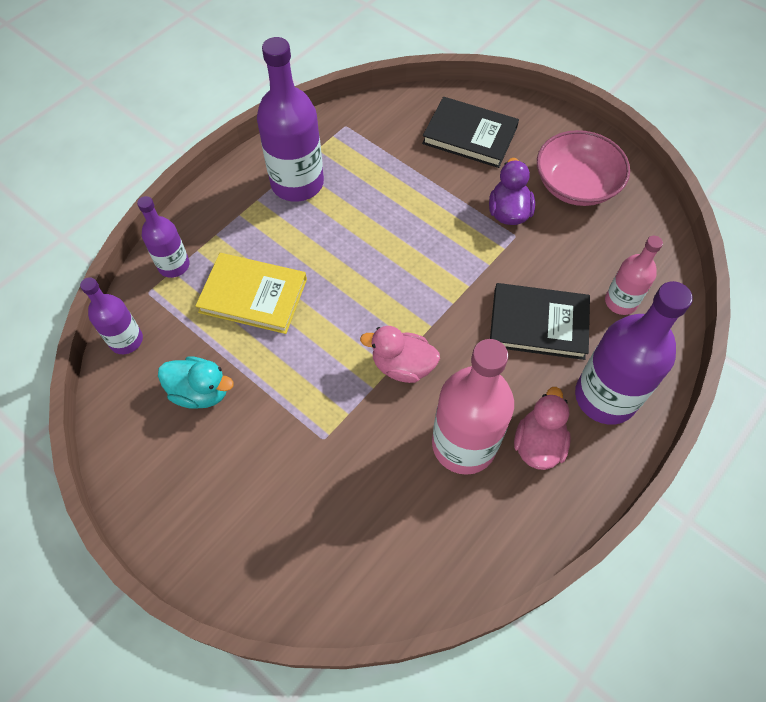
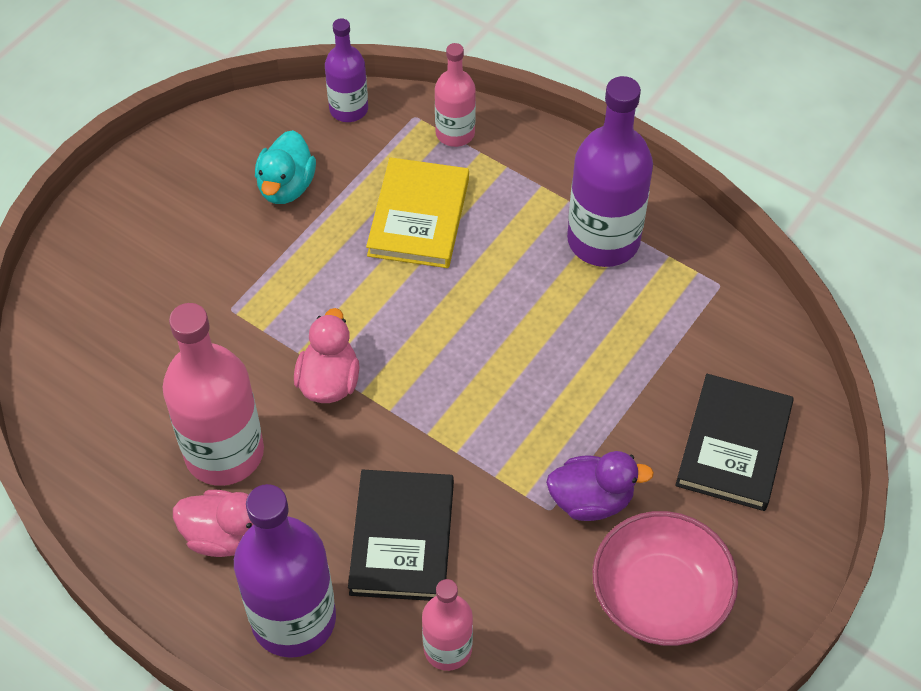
camera: 85 degrees right, 5 degrees down
purple bottle [137,196,190,278] -> pink bottle [435,43,476,147]

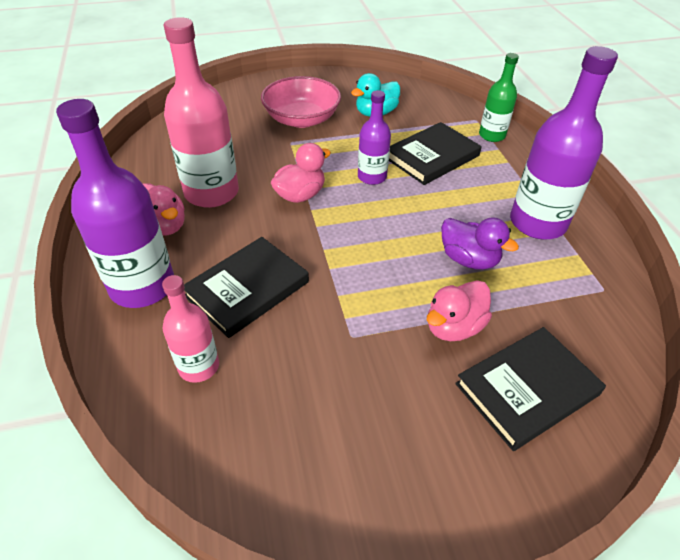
camera: 40 degrees right, 10 degrees down
purple bottle [325,18,368,122] -> purple bottle moved to [358,90,391,185]
yellow book [366,157,469,268] -> black book [389,122,482,185]
pink bottle [435,43,476,147] -> green bottle [479,53,519,142]
purple duck [546,451,654,521] -> purple duck moved to [441,217,519,270]
pink bowl [592,511,738,646] -> pink bowl moved to [261,76,341,128]
none -> pink duck [427,280,492,341]

